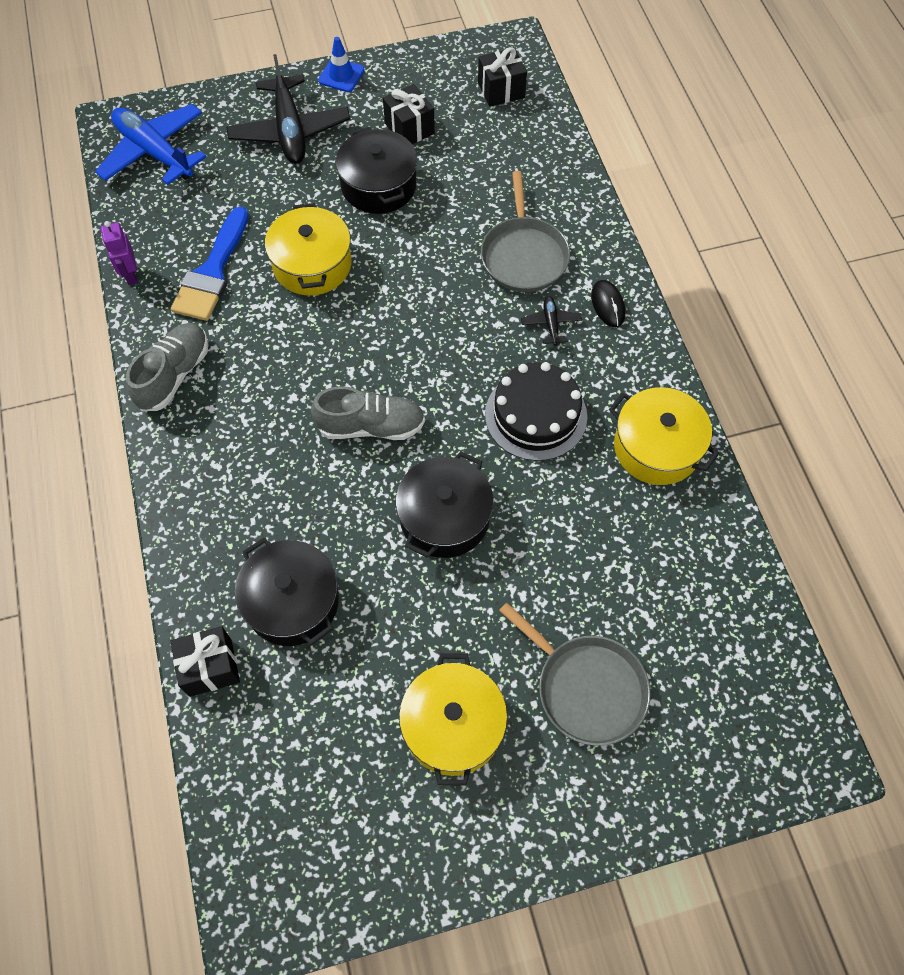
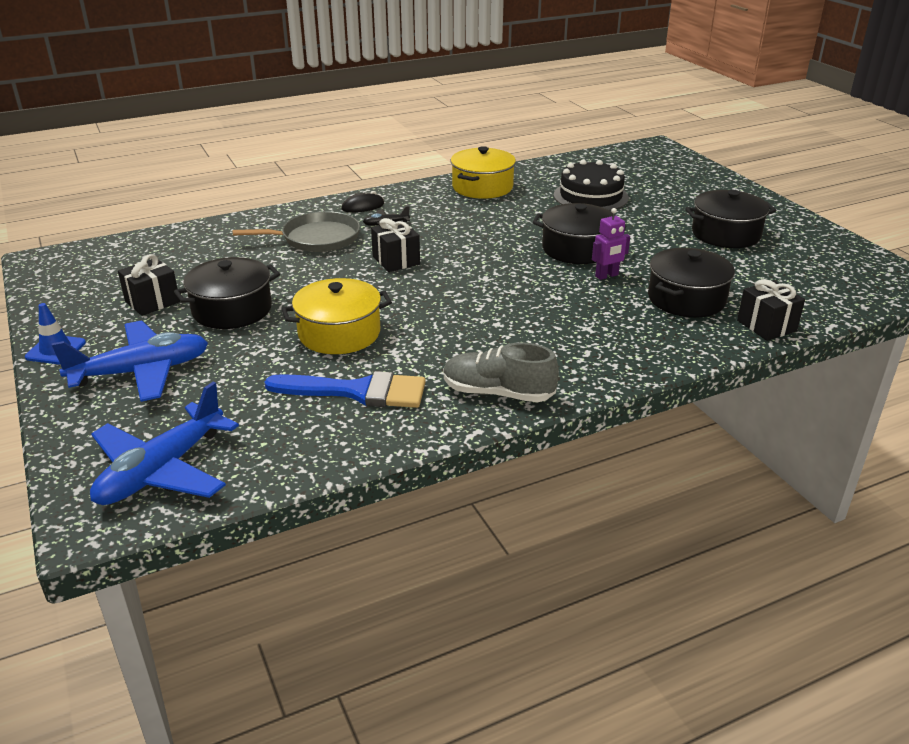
camera: 100 degrees left, 30 degrees down
purple robot [101,221,138,285] -> purple robot moved to [592,208,630,280]
black plane [226,54,351,164] -> blue plane [52,321,208,402]
grey shoe [311,386,425,440] -> none
yellow pot [399,653,507,786] -> black pot [685,190,776,248]
black gift [478,47,527,107] -> black gift moved to [371,218,420,272]
black cake [485,362,587,461] -> black cake moved to [554,160,629,211]
grey pan [499,603,651,746] -> none

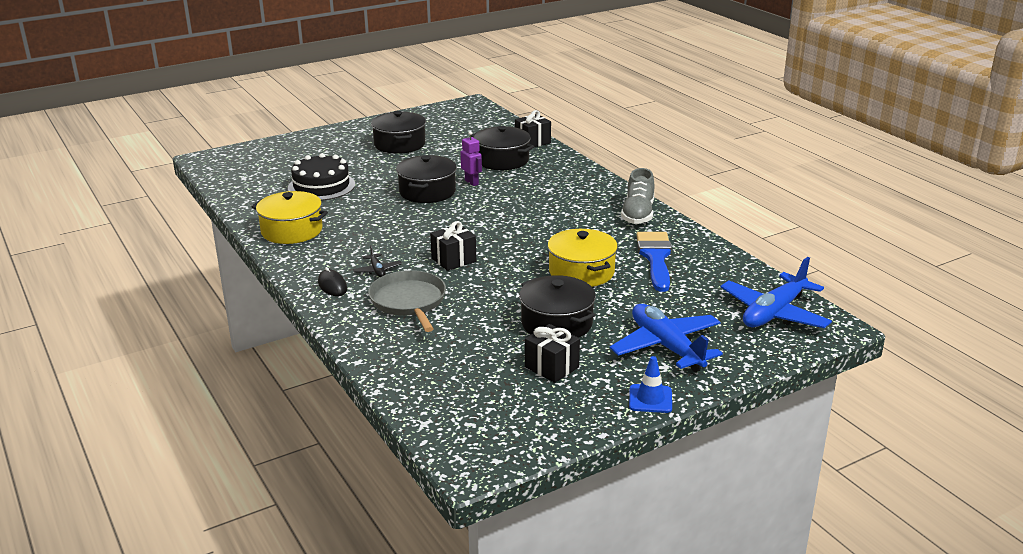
camera: 95 degrees left, 5 degrees down
blue plane [90,382,239,505] -> blue plane turned 105 degrees clockwise [721,257,832,328]

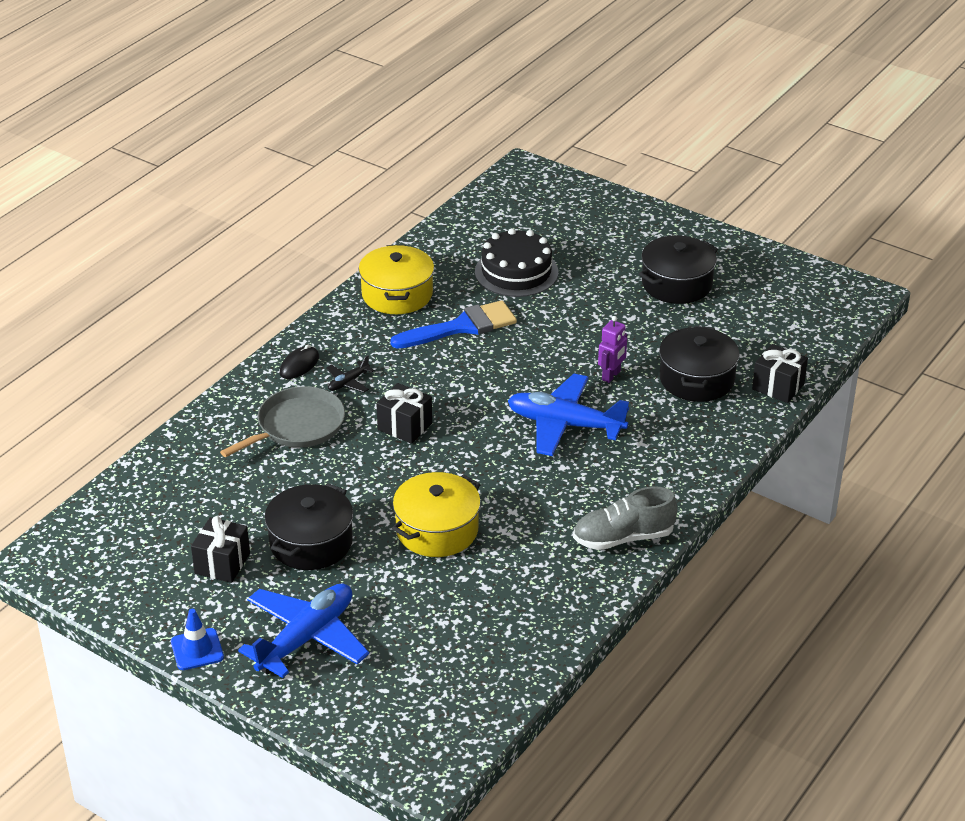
camera: 65 degrees right, 10 degrees up
black pot [396,155,457,203] -> none
blue brush [636,232,672,292] -> blue brush moved to [390,300,517,349]
blue plane [721,257,832,328] -> blue plane moved to [508,374,629,456]

